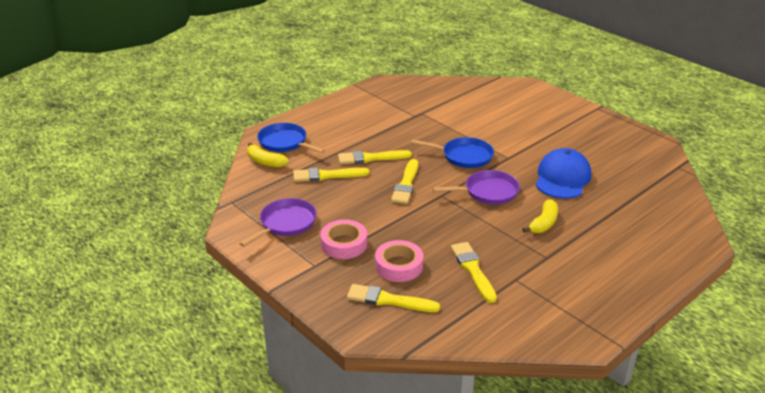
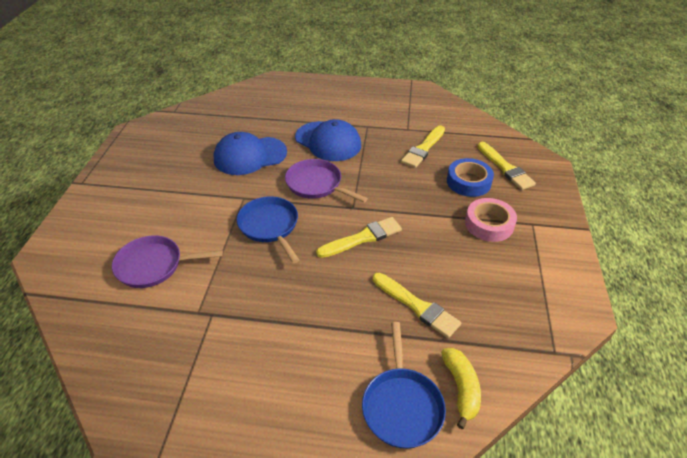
camera: 130 degrees left, 10 degrees up
purple pan [239,198,317,247] -> purple pan moved to [112,235,223,288]
yellow brush [338,150,412,164] -> none
pink tape [375,240,423,282] -> blue tape [447,158,494,197]
yellow banana [523,199,558,233] -> blue cap [295,119,361,161]

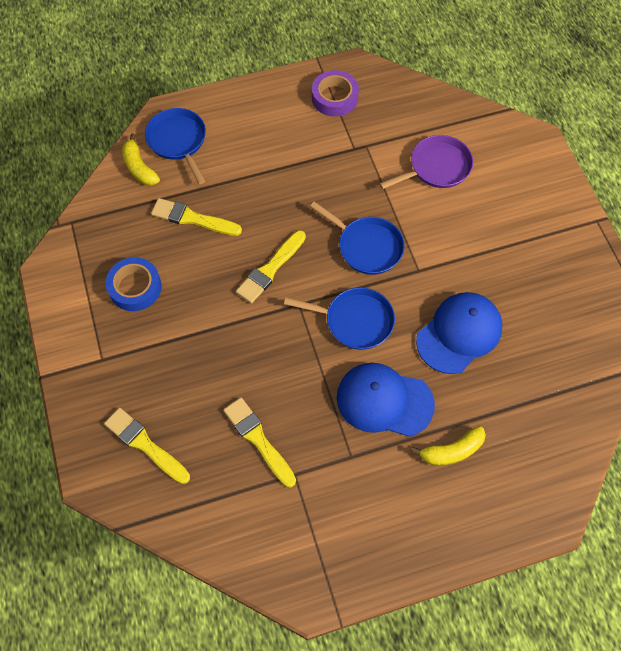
camera: 155 degrees right, 20 degrees up
purple pan [285,159,368,203] -> blue pan [284,287,395,350]
yellow brush [401,125,445,168] -> yellow brush turned 45 degrees counterclockwise [223,398,296,487]
blue tape [447,158,494,197] -> blue tape moved to [106,257,162,311]
pink tape [465,198,517,242] -> none
none -> purple tape [312,70,359,117]
none -> yellow banana [411,426,486,466]

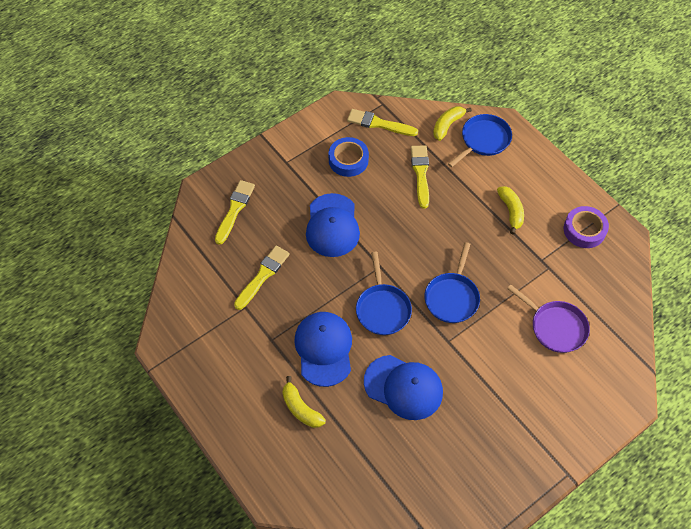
camera: 70 degrees right, 5 degrees down
yellow brush [236,230,306,304] -> yellow brush moved to [347,109,418,136]
none -> blue cap [306,193,360,257]
none -> yellow banana [497,186,524,234]

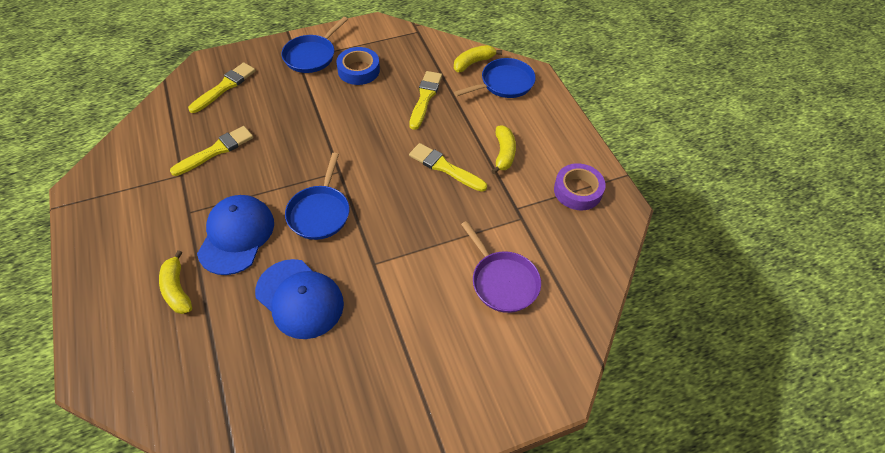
camera: 15 degrees right, 5 degrees down
blue cap [306,193,360,257] -> none
yellow brush [347,109,418,136] -> yellow brush moved to [409,143,487,192]
blue pan [425,242,480,323] -> blue pan moved to [281,17,348,73]

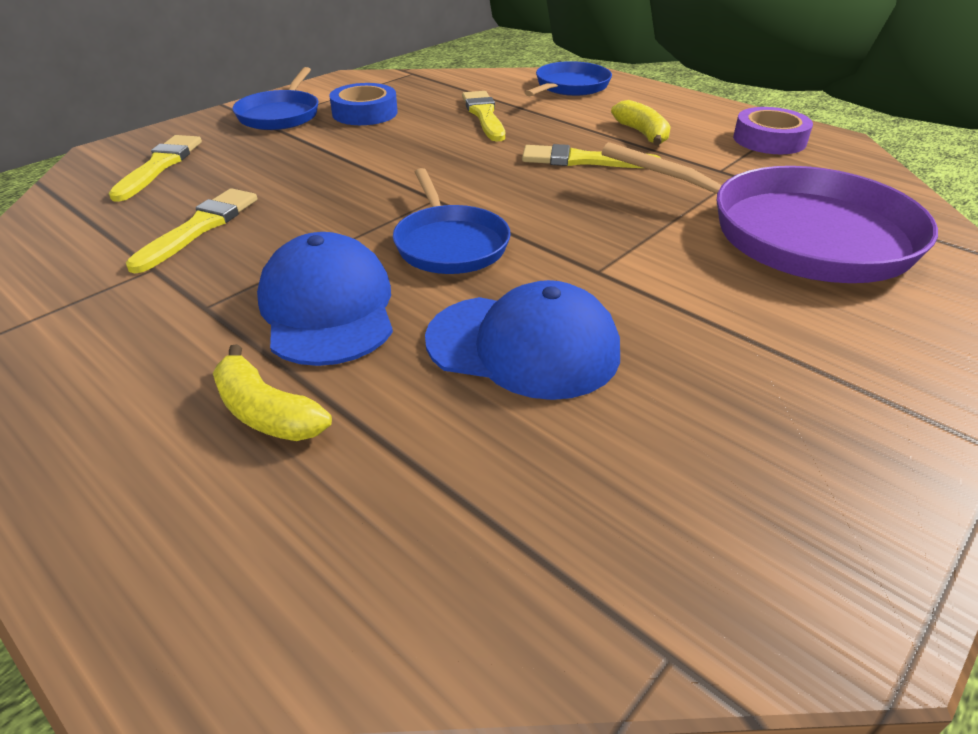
camera: 25 degrees left, 15 degrees down
yellow banana [454,45,502,72] -> none
purple pan [461,221,541,313] -> purple pan [601,142,938,283], size x1.77

